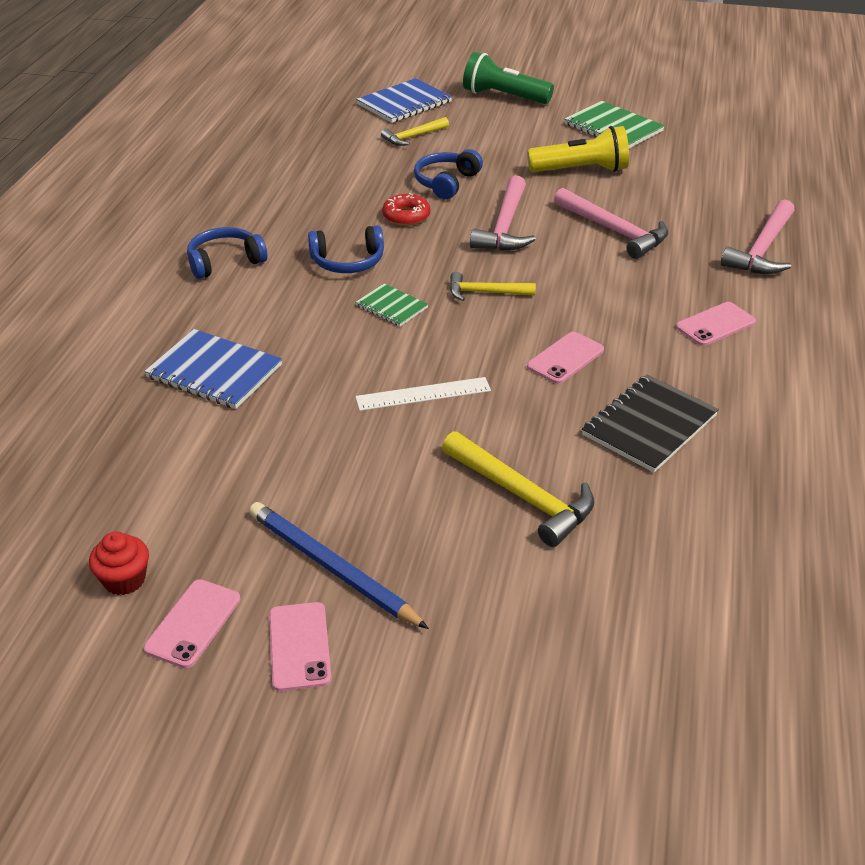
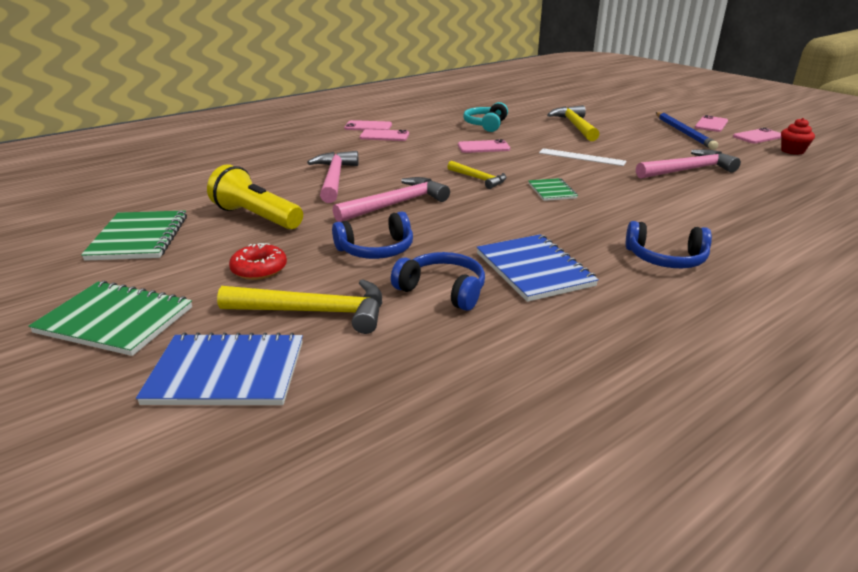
camera: 140 degrees left, 10 degrees down
blue notebook [144,329,282,409] -> blue notebook moved to [477,234,599,302]
blue headphones [308,225,384,273] -> blue headphones moved to [391,252,485,311]
yellow hammer [381,117,449,146] -> yellow hammer [217,279,382,334], size x1.61
red donut [382,193,430,226] -> red donut moved to [229,243,287,280]
green flashlight [463,52,554,104] -> green notebook [28,281,192,356]
black notebook [582,375,719,473] -> turquoise headphones [463,102,508,132]
pink hammer [721,199,794,274] -> pink hammer moved to [636,149,741,179]
none -> pink phone [344,120,392,130]

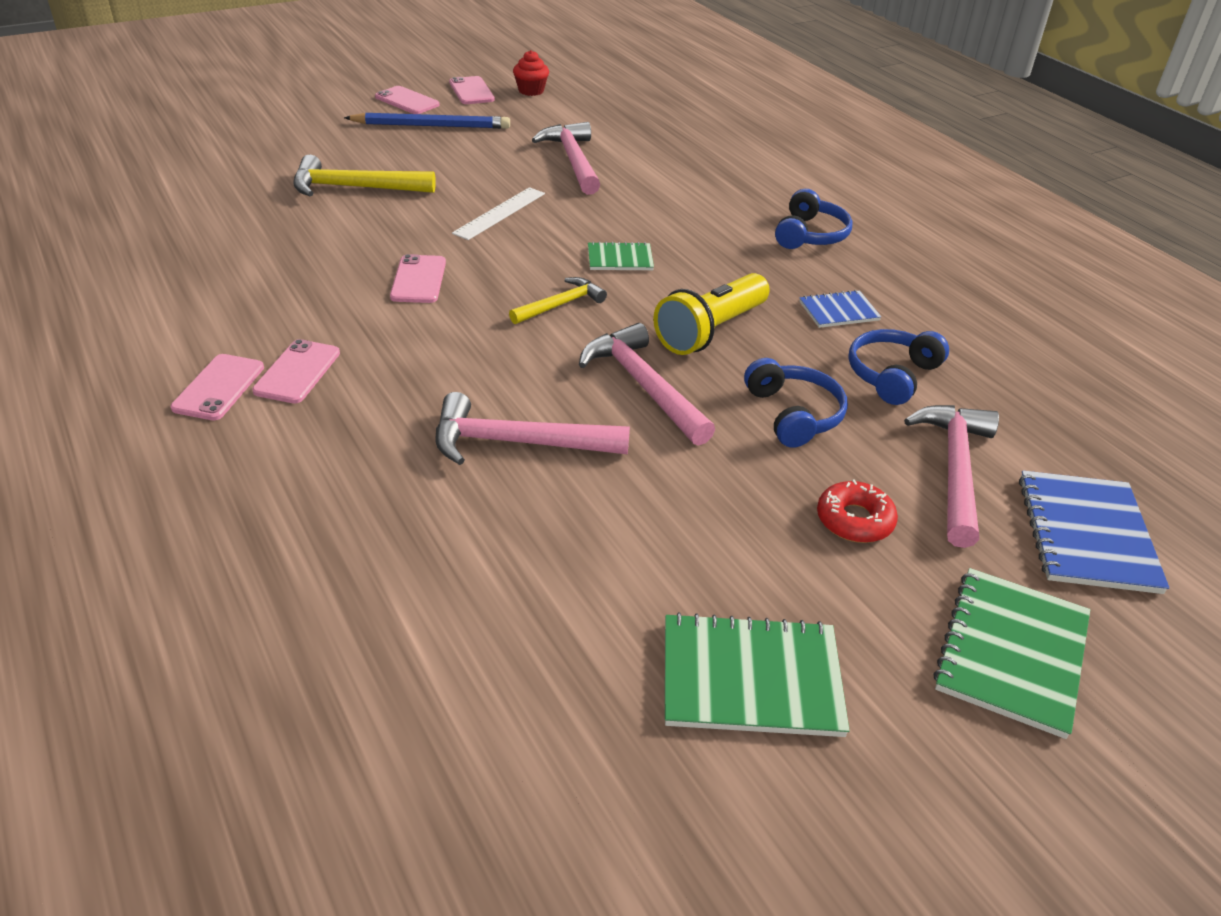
camera: 85 degrees left, 10 degrees up
yellow flashlight [207,164,303,229] -> yellow flashlight moved to [653,273,770,355]
yellow hammer [217,279,382,334] -> pink hammer [904,405,999,548]
turquoise headphones [463,102,508,132] -> none
blue notebook [477,234,599,302] -> blue notebook [799,290,881,328], size x0.58

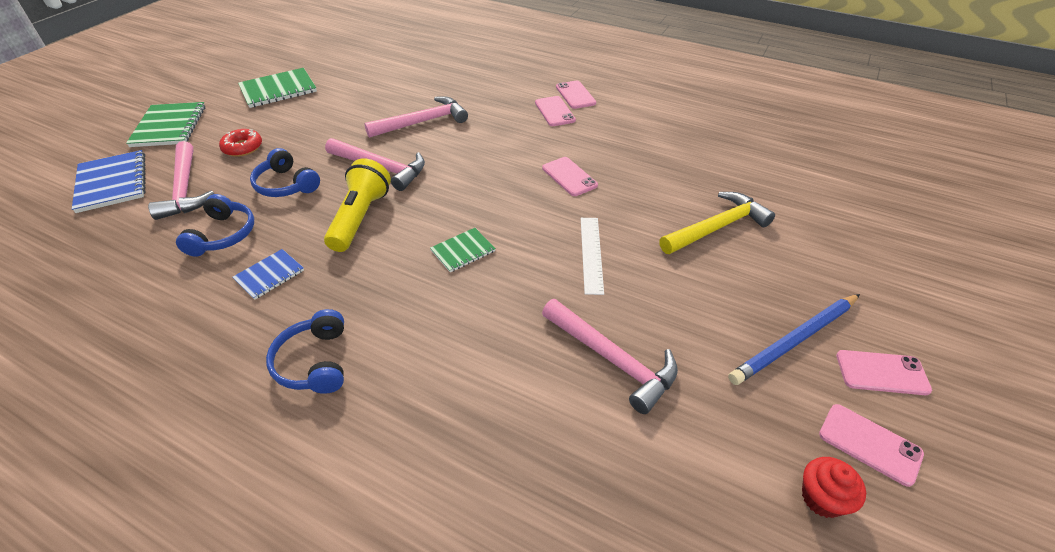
camera: 150 degrees right, 5 degrees up
yellow hammer [509,277,607,324] -> none

